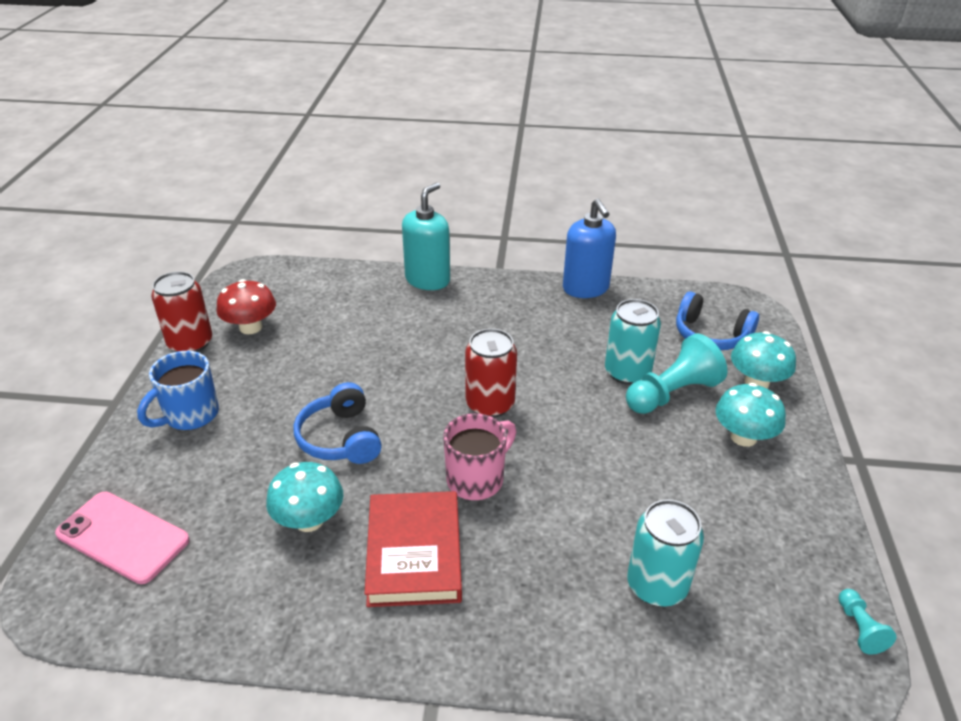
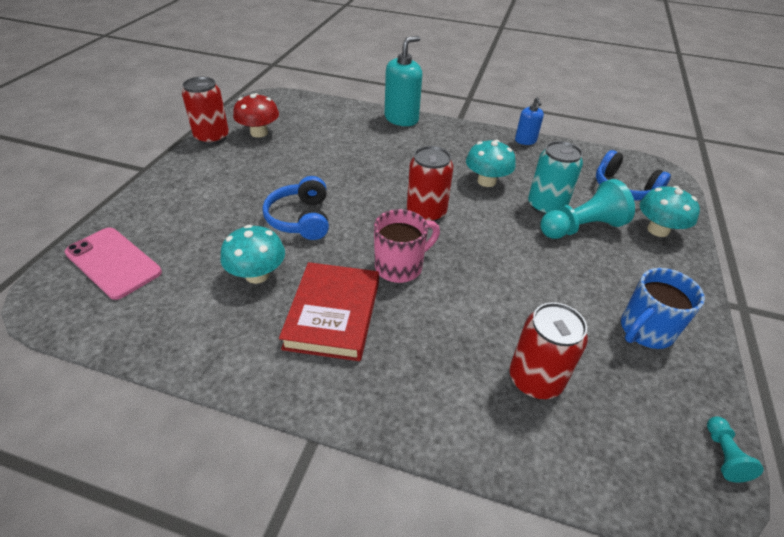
camera: 10 degrees right, 5 degrees up
blue mug [137,351,219,430] -> blue mug moved to [621,268,705,349]
blue soap dispenser [563,199,616,298] -> blue soap dispenser [515,97,544,145], size x0.57
turquoise can [627,499,704,607] -> red can [510,302,588,399]
turquoise mushroom [716,383,786,447] -> turquoise mushroom moved to [466,140,516,187]

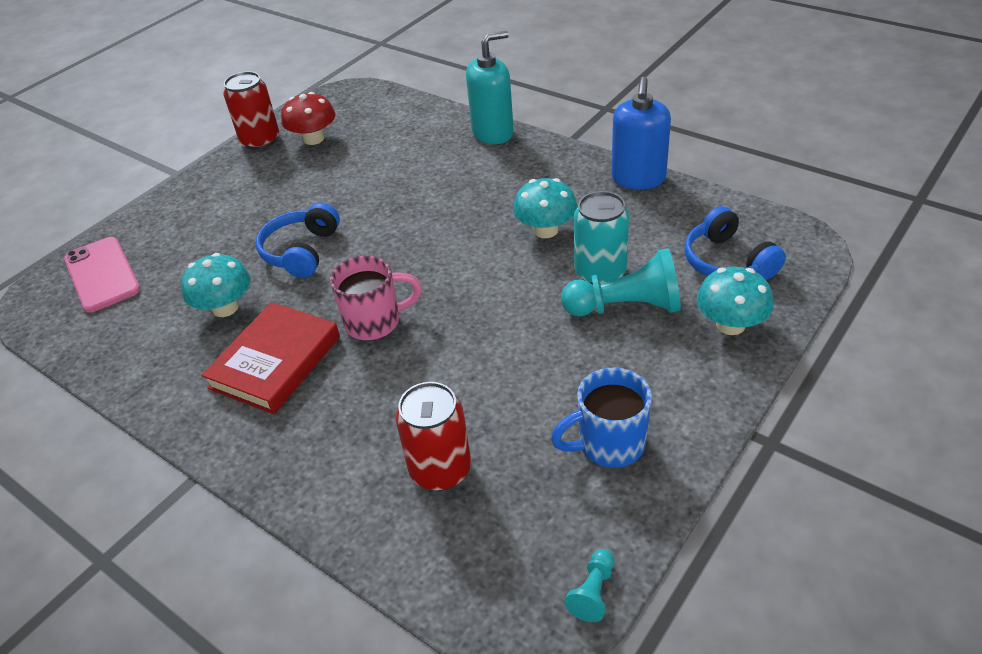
camera: 25 degrees right, 0 degrees up
red can [407,146,453,222] -> none
blue soap dispenser [515,97,544,145] -> blue soap dispenser [611,77,671,190], size x1.76

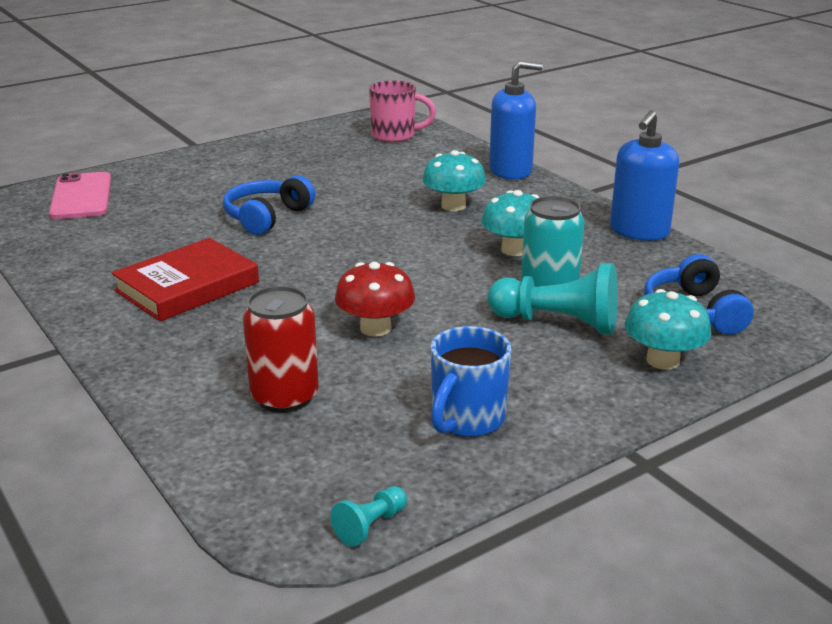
camera: 15 degrees right, 15 degrees down
turquoise mushroom [181,253,251,317] -> turquoise mushroom moved to [422,150,486,211]
red can [223,71,279,150] -> none
red mushroom [281,92,335,145] -> red mushroom moved to [335,262,415,337]
pink mug [330,255,422,340] -> pink mug moved to [369,80,436,142]
turquoise soap dispenser [466,31,514,144] -> blue soap dispenser [489,61,543,180]
blue mug [551,367,652,468] -> blue mug turned 60 degrees counterclockwise [431,326,512,437]

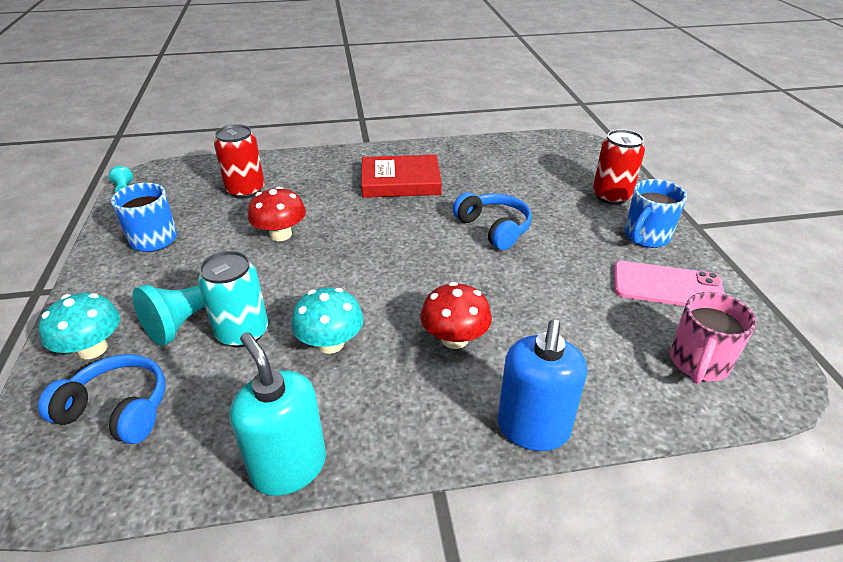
camera: 115 degrees right, 10 degrees up
pink phone [49,172,111,219] -> pink phone moved to [614,261,725,306]
red book [112,238,259,322] -> red book turned 75 degrees counterclockwise [361,155,442,198]
turquoise mushroom [422,150,486,211] -> red mushroom [421,282,492,349]
blue soap dispenser [610,110,679,241] -> turquoise soap dispenser [230,332,326,496]
none -> red can [593,129,645,205]
none -> blue mug [625,179,687,248]

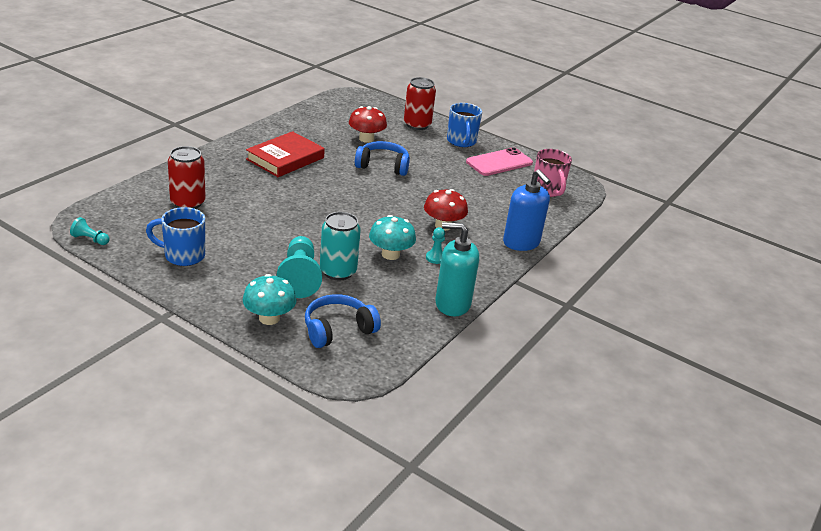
camera: 50 degrees left, 5 degrees down
red mushroom [248,187,306,241] -> red mushroom moved to [349,106,387,143]
none -> turquoise pawn [426,227,445,264]

